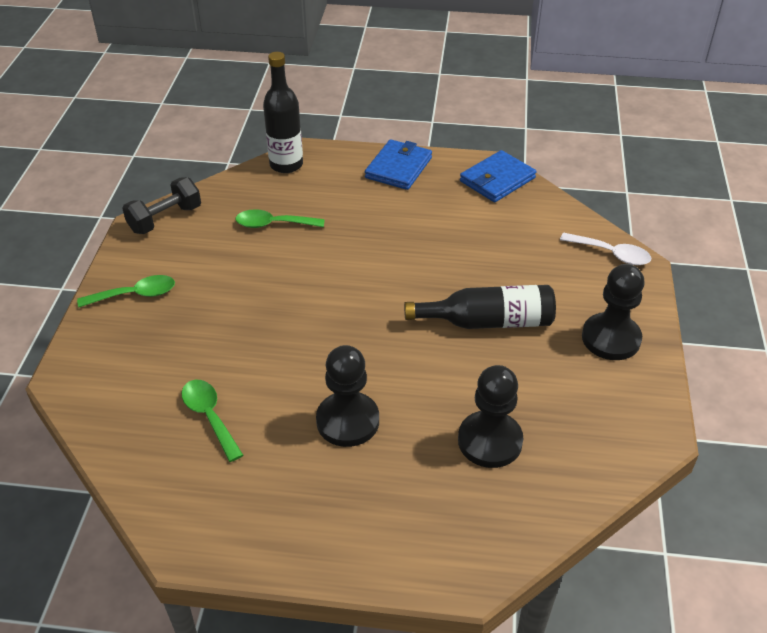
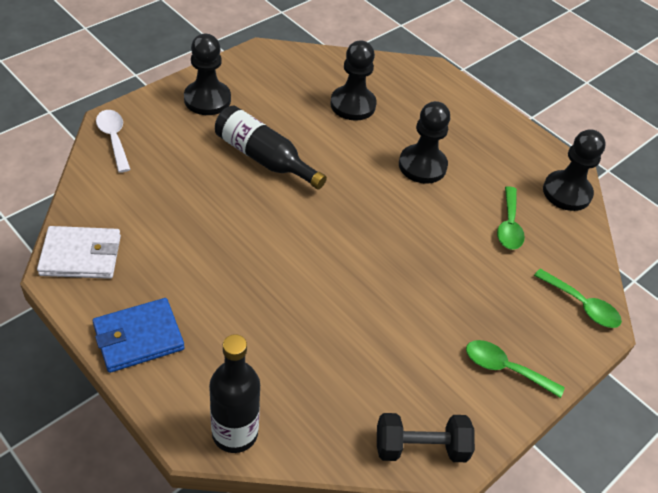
camera: 145 degrees left, 5 degrees up
green spoon [235,209,325,228] -> green spoon moved to [534,269,622,328]
blue wallet [460,150,536,202] -> white wallet [37,226,121,279]
none -> black pawn [543,129,606,211]

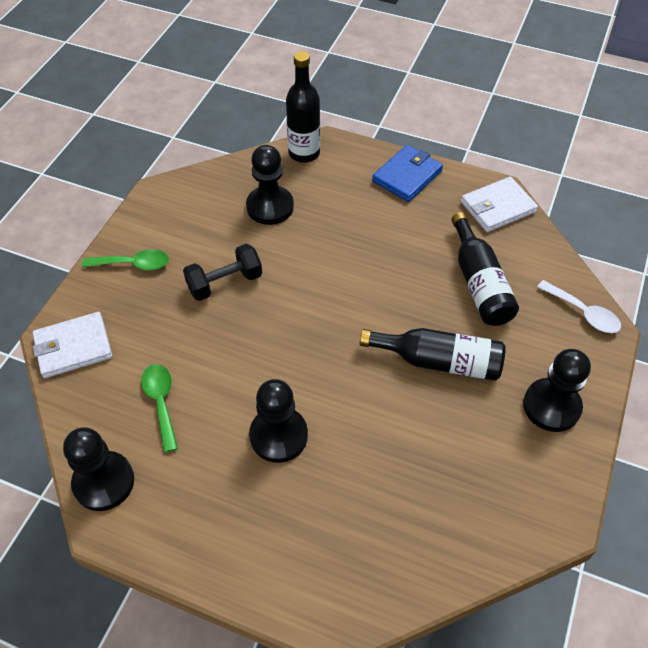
camera: 160 degrees right, 5 degrees up
black pawn [330,40,377,121] -> black pawn moved to [246,145,294,225]
black dumbbell [377,413,475,462] -> black dumbbell moved to [183,244,262,301]
green spoon [534,269,622,328] -> white wallet [33,312,112,378]
none -> black bottle [451,212,519,326]

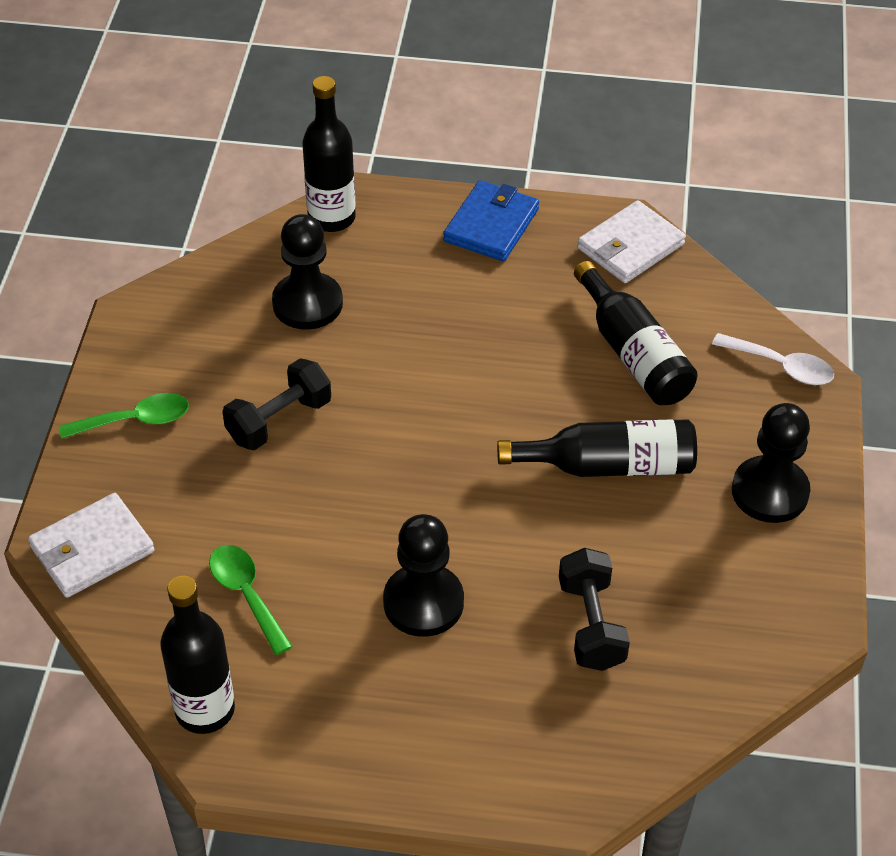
camera: 15 degrees left, 5 degrees down
black pawn [63,427,134,511] -> black bottle [160,576,235,734]
none -> black dumbbell [559,548,630,671]

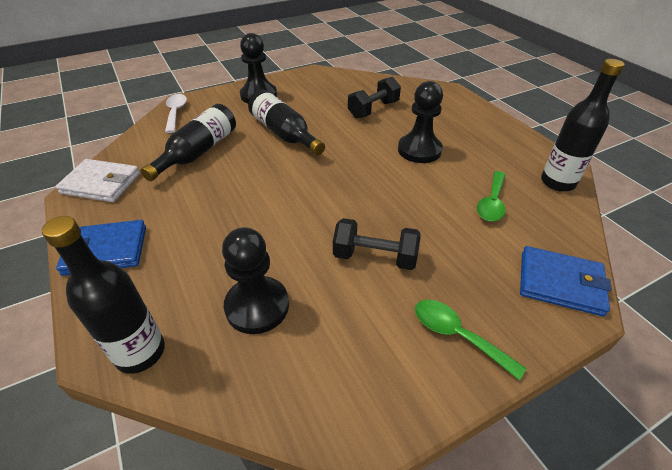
camera: 125 degrees left, 5 degrees down
white wallet [28,493,155,598] -> blue wallet [520,246,612,316]

